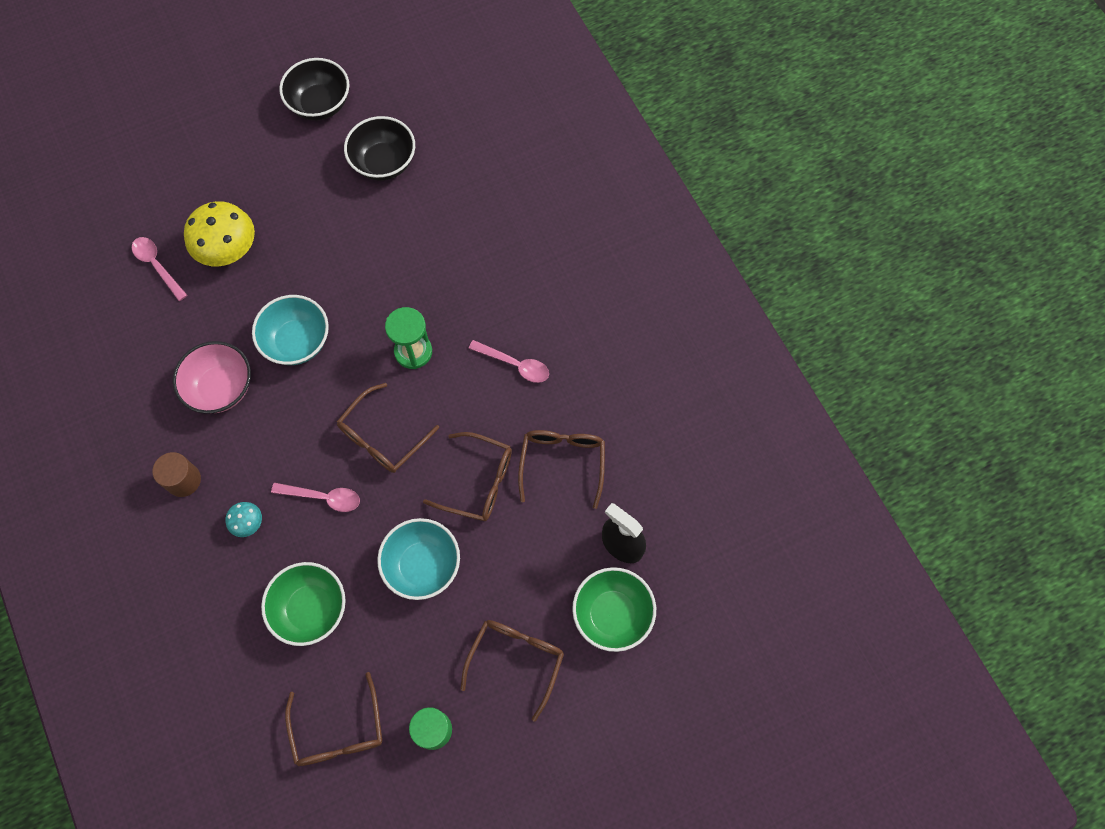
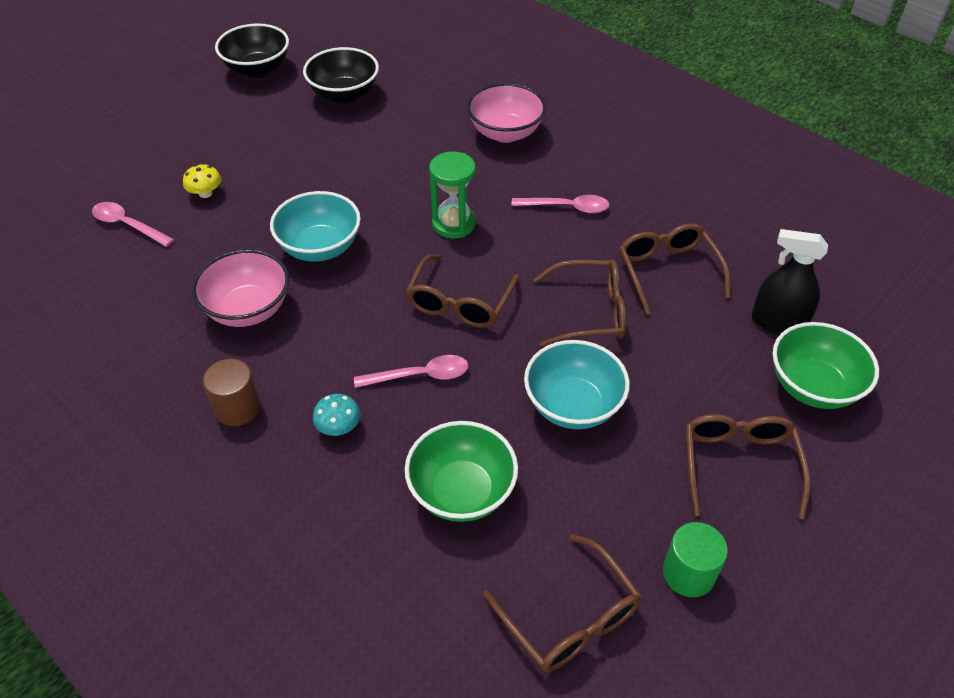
camera: 20 degrees left, 20 degrees down
yellow mushroom [184,201,255,266] -> yellow mushroom [183,164,221,198], size x0.48
none -> pink bowl [467,83,546,143]

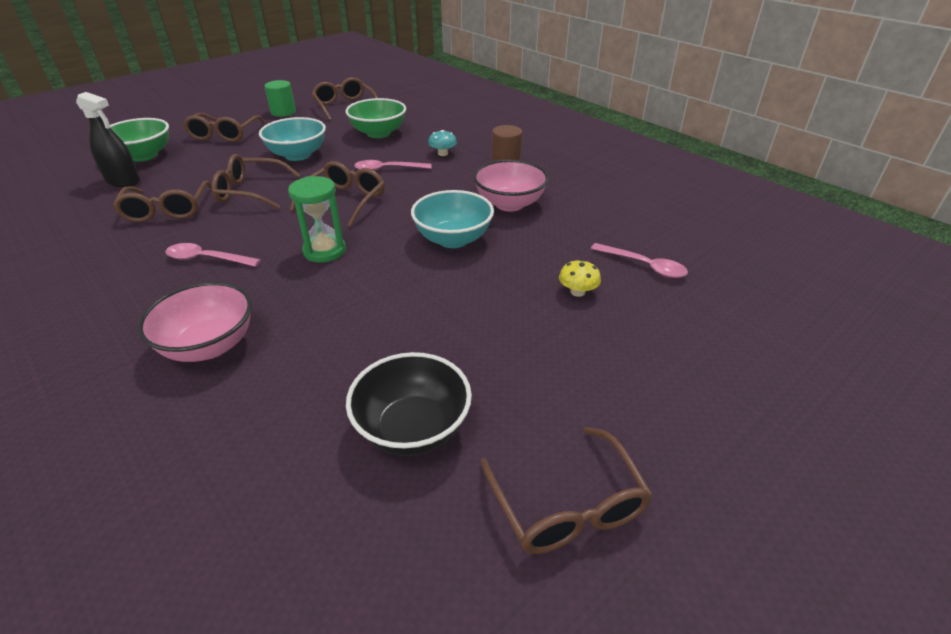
camera: 175 degrees left, 10 degrees down
black bowl [215,23,289,78] -> brown glasses [480,427,653,554]

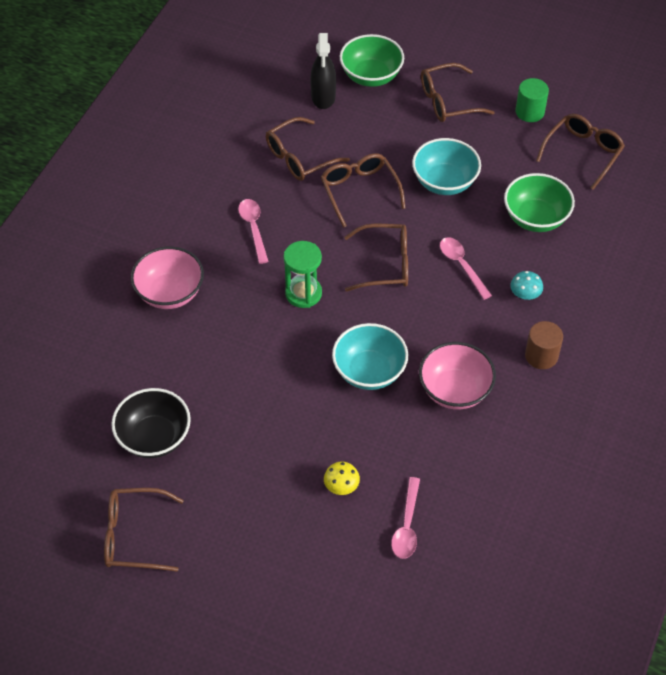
camera: 65 degrees right, 15 degrees up
brown glasses [480,427,653,554] -> brown glasses turned 45 degrees clockwise [104,488,184,572]

